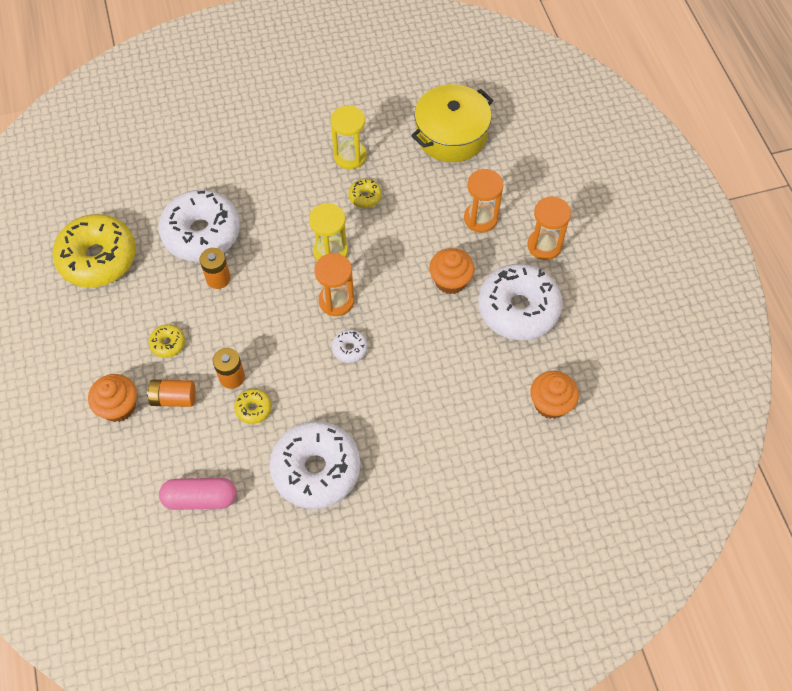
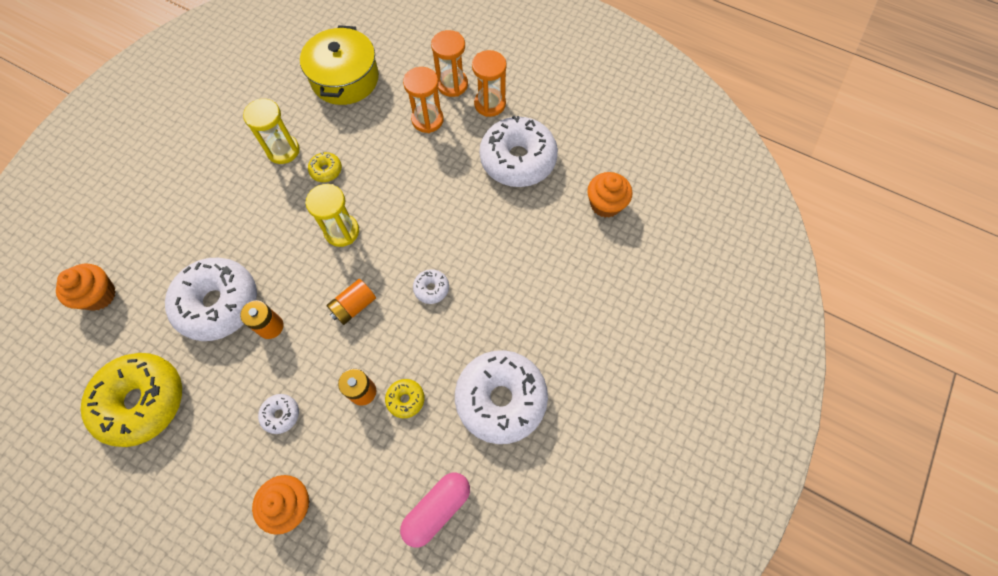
camera: 45 degrees left, 5 degrees up
orange battery [147,380,196,407] -> orange battery moved to [326,279,376,325]
yellow donut [149,324,185,358] -> white donut [258,394,299,434]
orange hourglass [314,253,354,316] -> orange hourglass moved to [431,30,468,97]
orange cupcake [429,248,475,294] -> orange cupcake moved to [56,264,116,311]

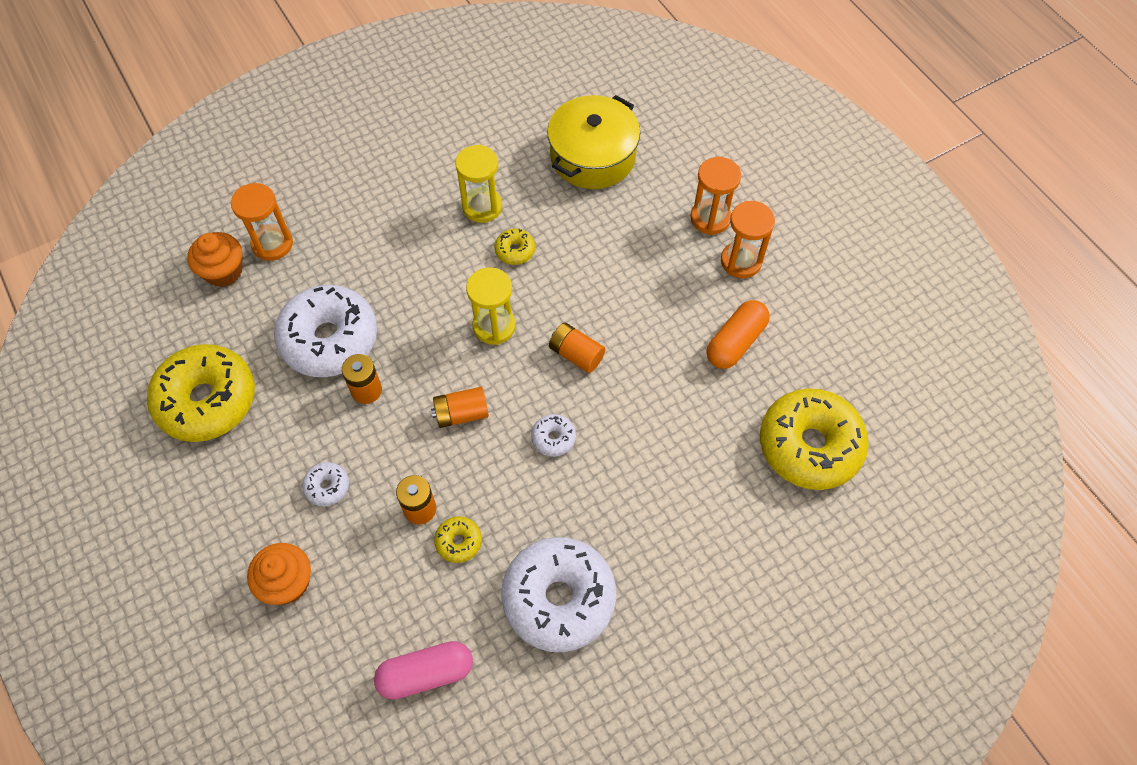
camera: 30 degrees right, 5 degrees down
orange hourglass [403,67,444,133] -> orange hourglass moved to [231,183,293,261]
white donut [479,116,558,187] -> orange capsule [707,300,770,369]
orange cupcake [587,172,632,218] -> yellow donut [760,388,869,490]
none -> orange battery [549,322,605,373]

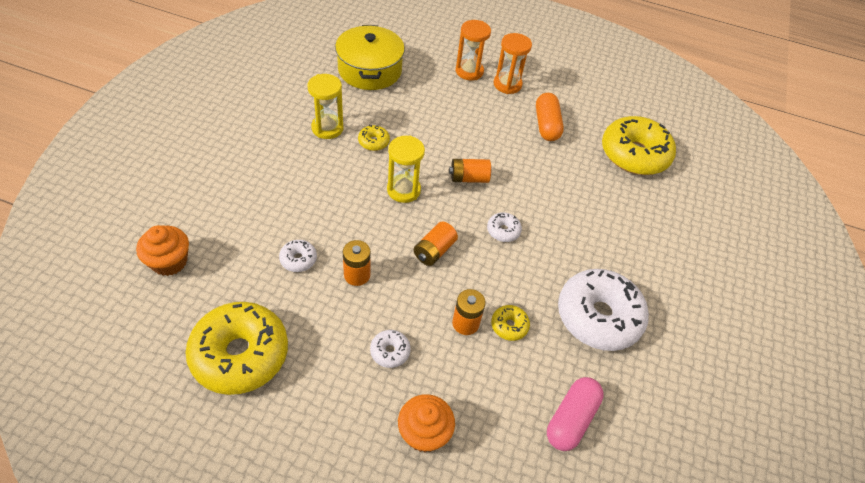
camera: 45 degrees left, 10 degrees down
orange hourglass [231,183,293,261] -> none
white donut [274,285,377,377] -> white donut [279,240,317,272], size x0.43

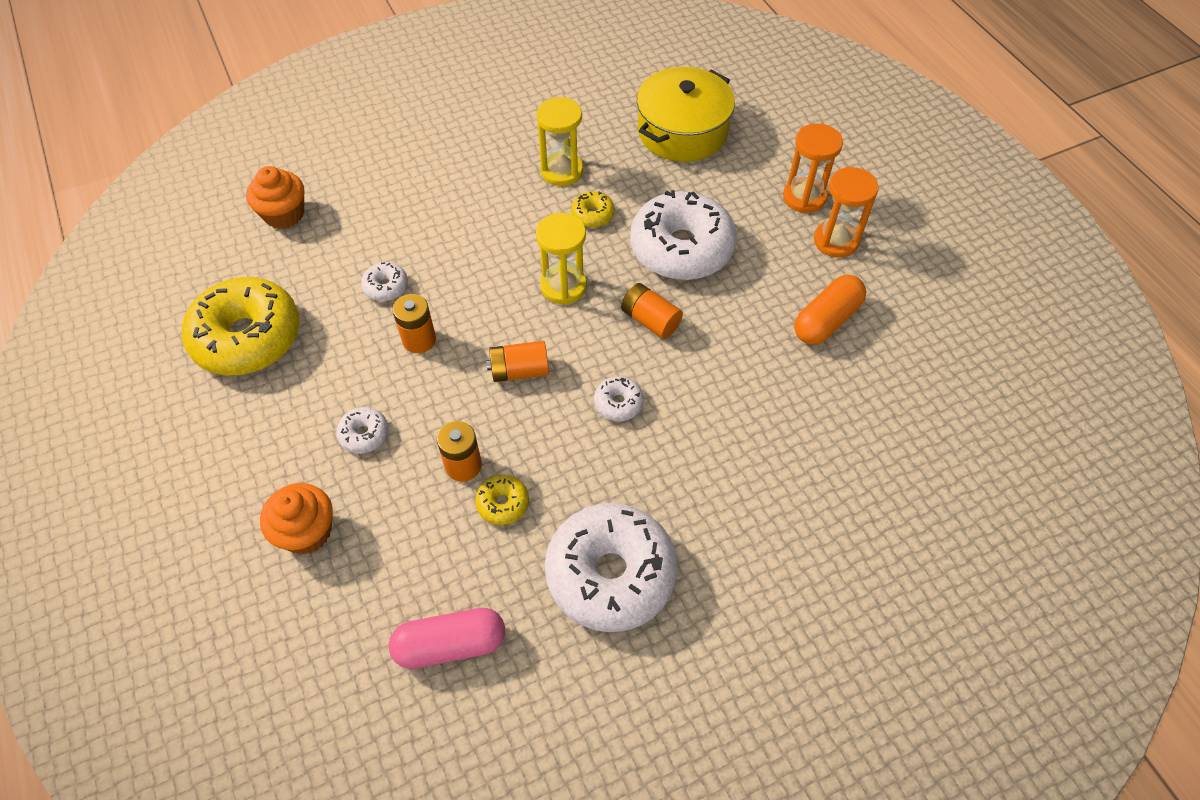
camera: 50 degrees right, 5 degrees up
yellow donut [602,116,676,175] -> none
none -> white donut [630,190,736,280]

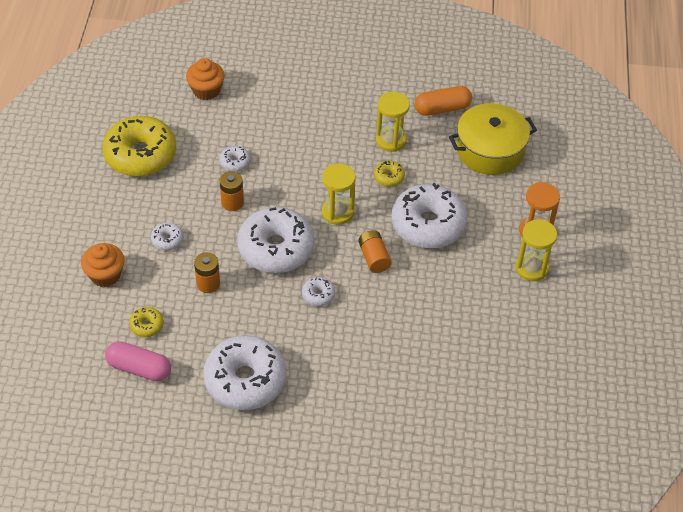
camera: 30 degrees right, 5 degrees down
yellow donut [475,475,529,525] -> yellow donut moved to [129,307,164,337]
orange battery [486,341,549,382] -> white donut [237,207,314,273]
orange capsule [794,275,866,345] -> orange capsule moved to [414,86,472,116]
orange hourglass [814,167,879,258] -> yellow hourglass [516,219,557,281]

